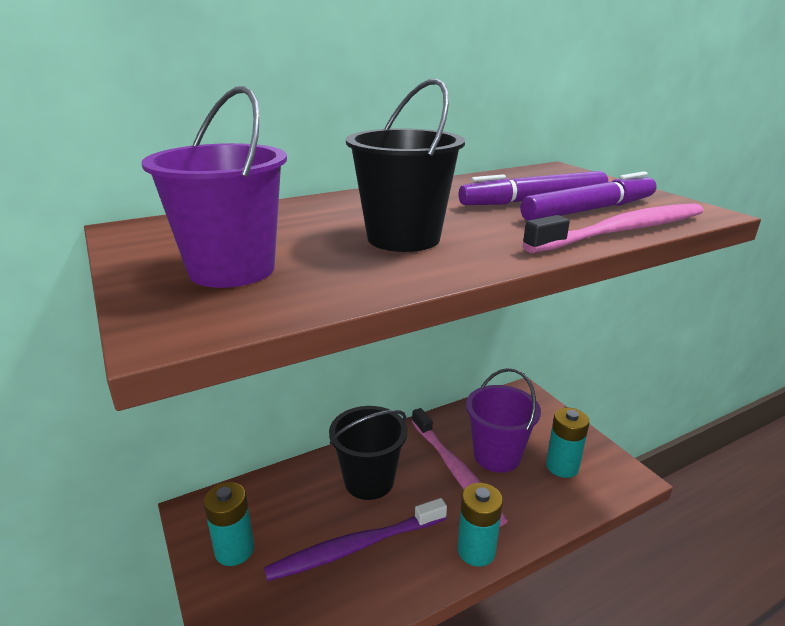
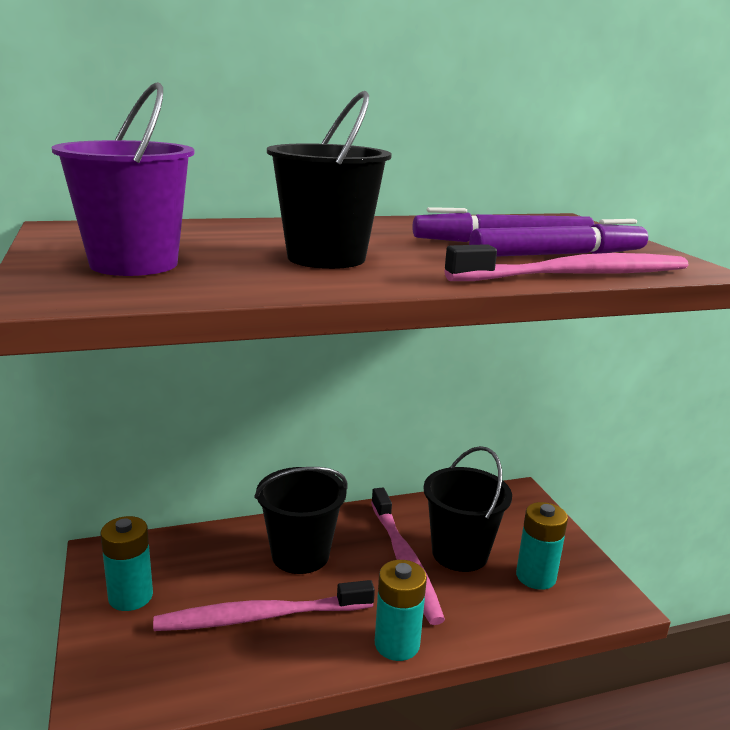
camera: 10 degrees right, 5 degrees down
purple toothbrush [264,498,447,581] -> pink toothbrush [153,580,375,631]
purple bucket [466,368,541,473] -> black bucket [424,446,512,572]

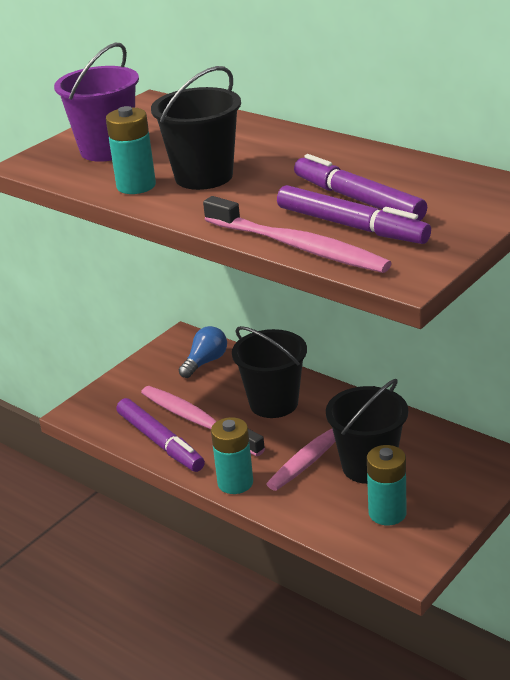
camera: 60 degrees right, 10 degrees up
turquoise battery [101,516,153,611] -> turquoise battery moved to [106,106,156,194]
none -> purple marker [116,398,205,472]
none -> blue light bulb [179,326,227,378]

